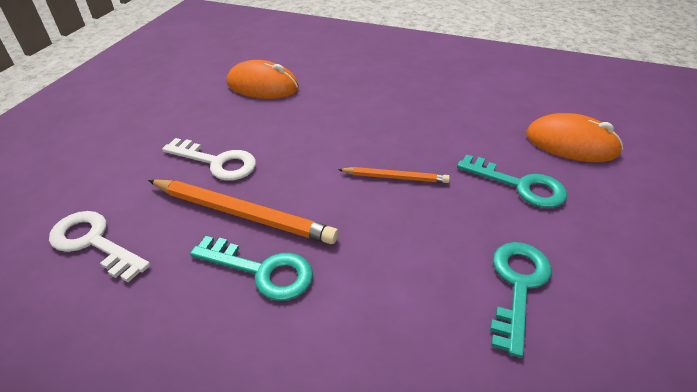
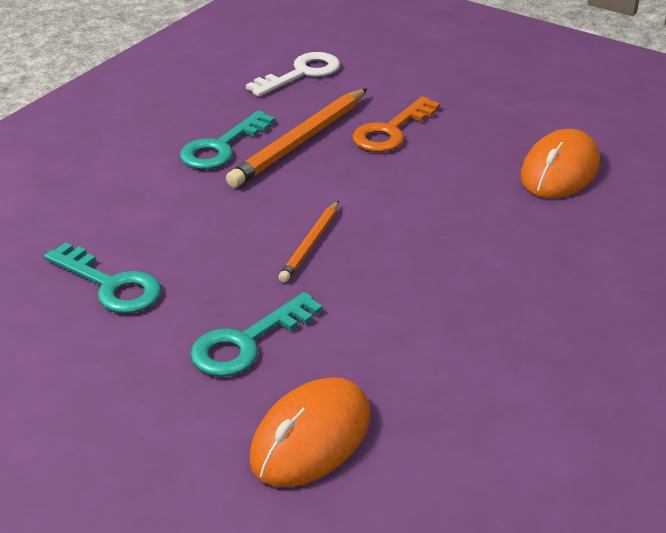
camera: 105 degrees right, 5 degrees down
white key [162,138,256,180] -> orange key [352,96,440,152]

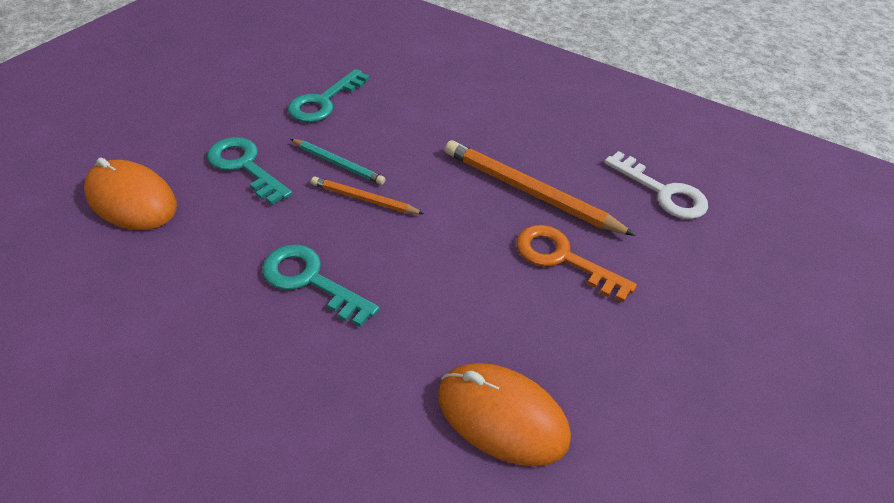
camera: 85 degrees right, 10 degrees up
turquoise key [180,110,275,169] -> turquoise key moved to [262,244,379,327]
none -> turquoise pencil [290,139,385,185]

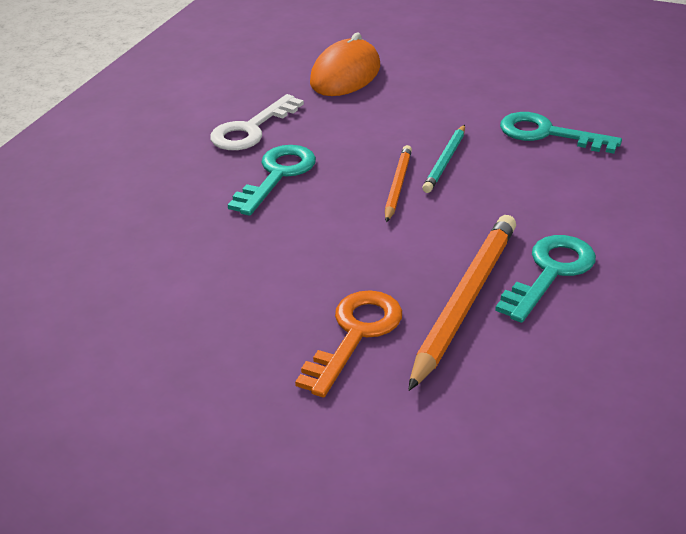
camera: 85 degrees right, 10 degrees down
turquoise key [207,137,292,205] -> turquoise key moved to [495,235,596,323]
orange mouse [438,363,571,466] -> none
white key [604,151,708,219] -> white key moved to [210,94,304,150]

